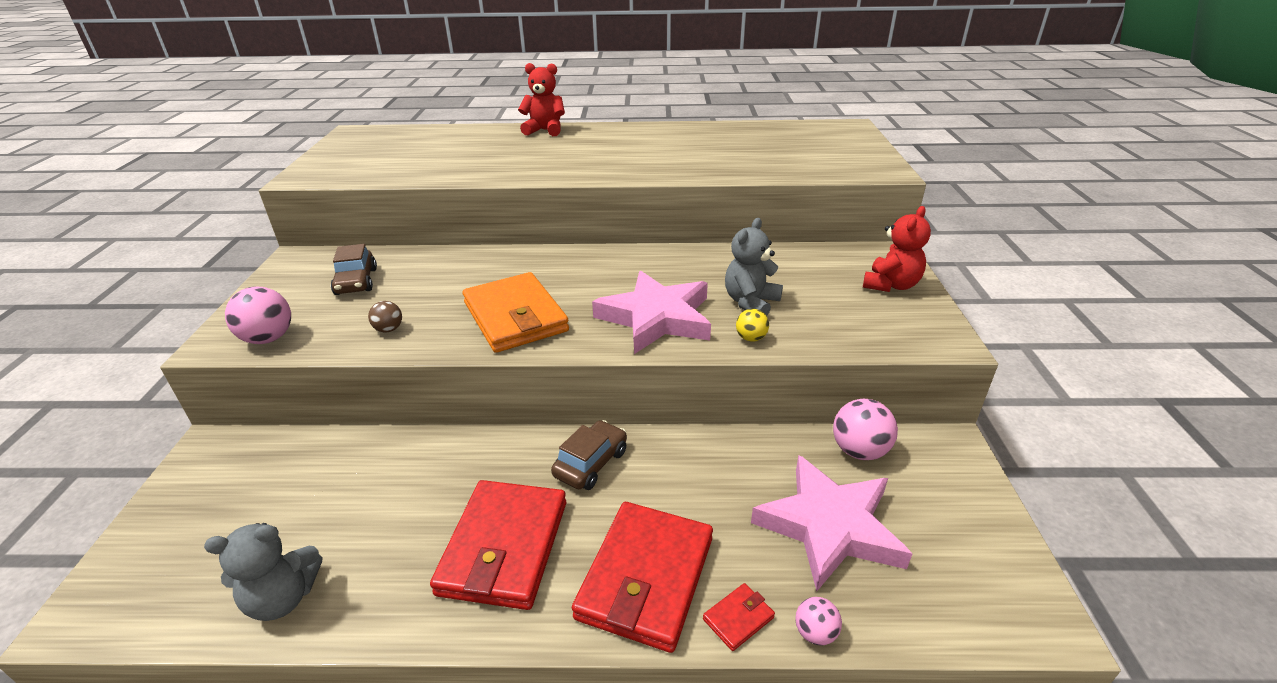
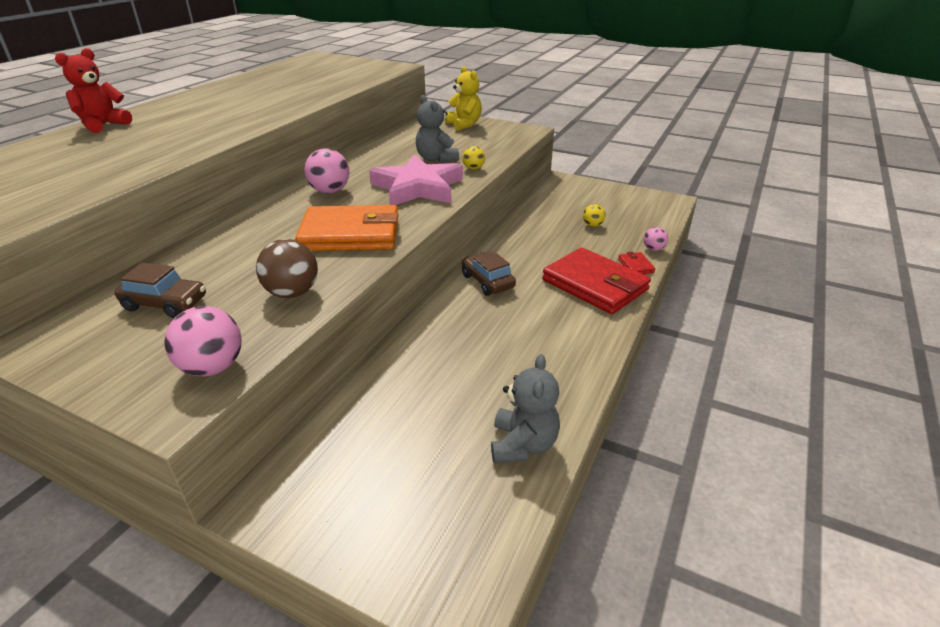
camera: 65 degrees left, 0 degrees up
brown ball [368,301,402,332] -> brown ball [256,239,318,298], size x1.77
red wallet [430,480,566,610] -> none
pink star [751,455,912,591] -> yellow ball [583,204,606,227]
pink ball [833,399,898,460] -> pink ball moved to [304,148,349,194]
red teddy bear [863,206,931,292] -> yellow teddy bear [445,66,482,131]

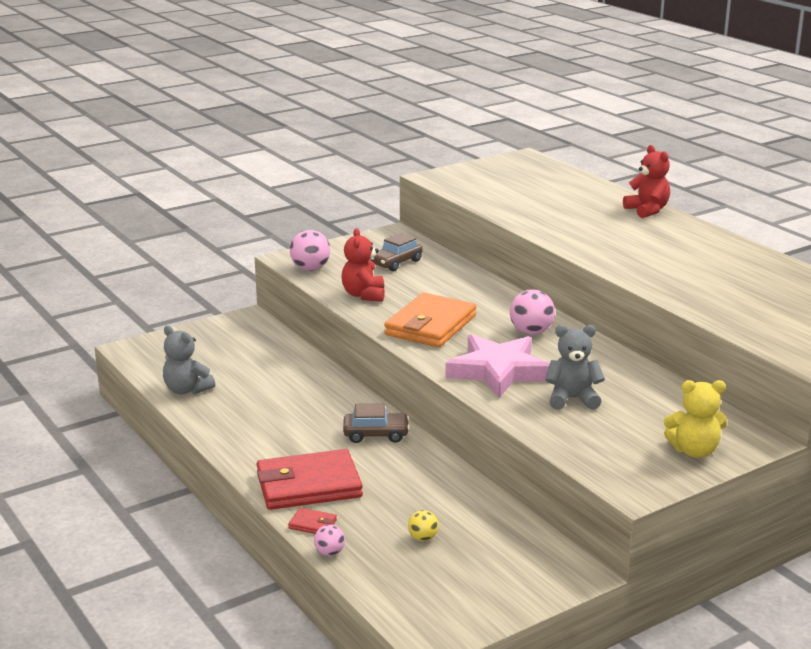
camera: 120 degrees right, 10 degrees down
brown ball [256,239,318,298] -> red teddy bear [341,228,385,302]
yellow ball [462,146,485,170] -> none

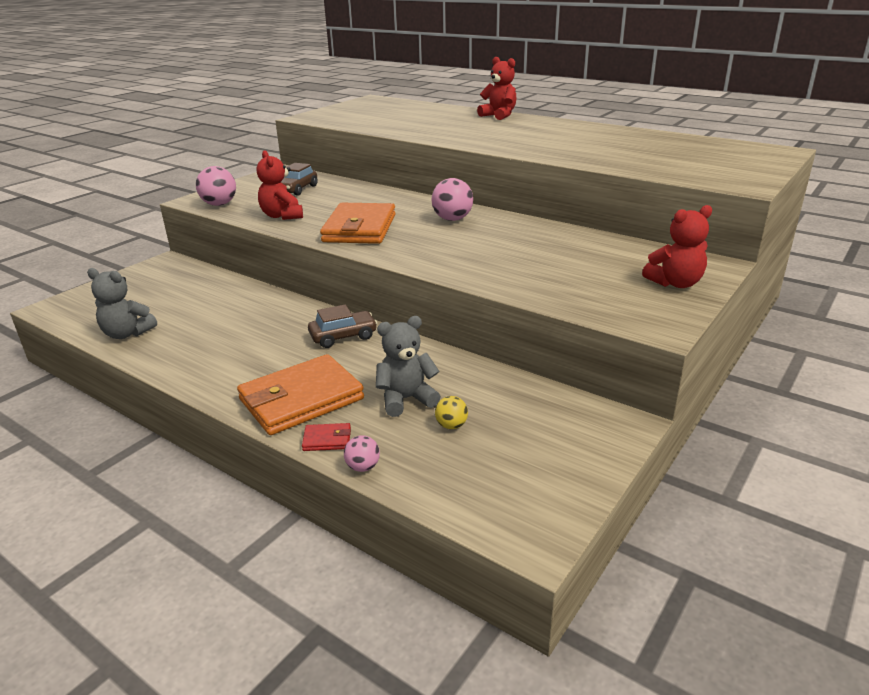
camera: 20 degrees left, 5 degrees up
red wallet [257,449,363,510] -> orange wallet [237,354,364,435]
pink star [445,334,550,398] -> none
grey teddy bear [545,325,605,410] -> grey teddy bear moved to [376,316,441,417]
yellow teddy bear [664,380,727,458] -> red teddy bear [642,205,712,288]

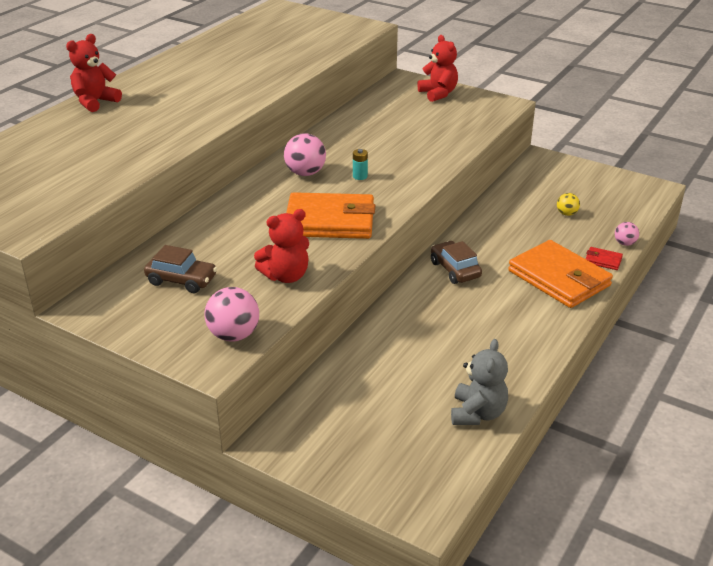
camera: 95 degrees left, 5 degrees up
red wallet [302,423,351,451] -> red wallet turned 60 degrees counterclockwise [585,247,623,270]
grey teddy bear [376,316,441,417] -> none
none -> turquoise battery [353,149,368,180]

